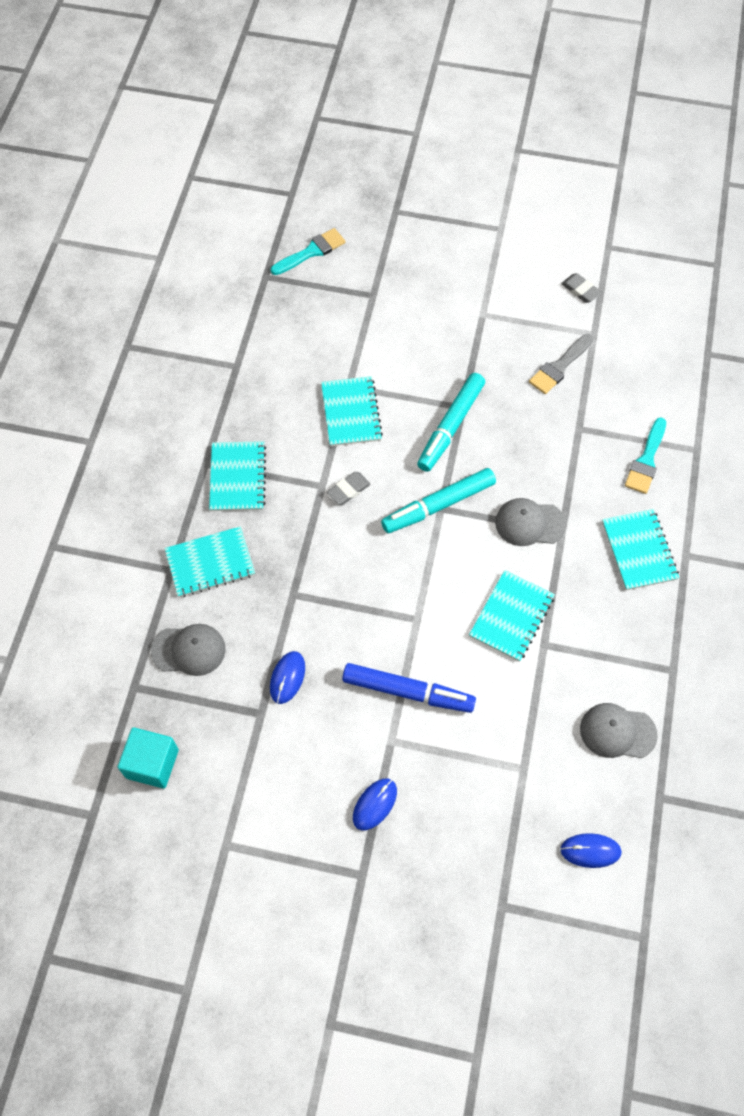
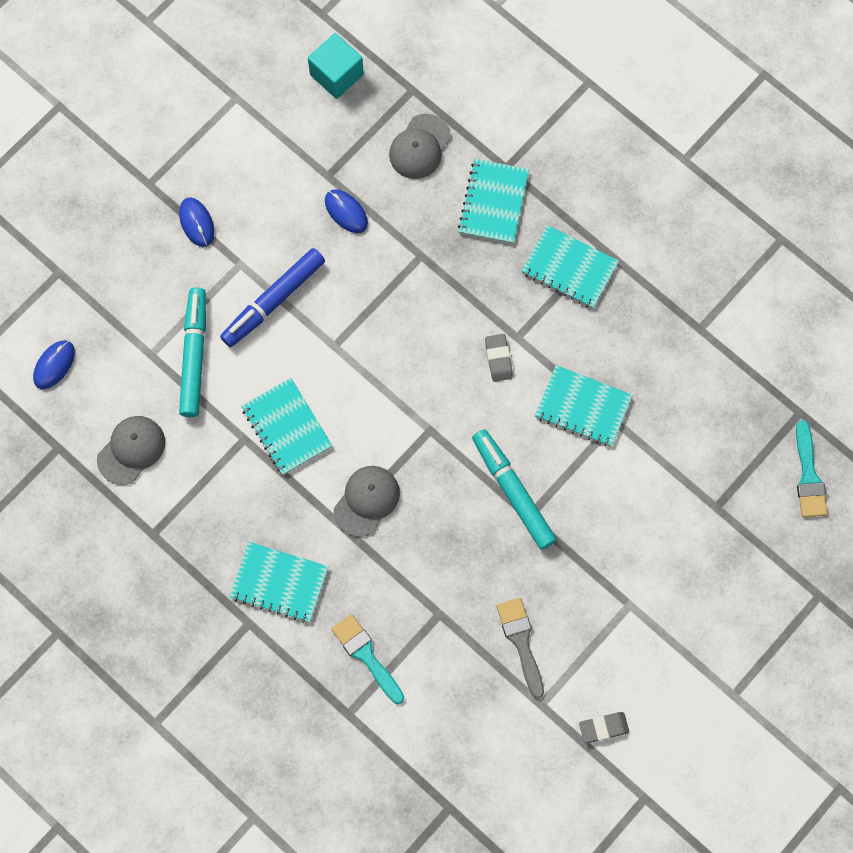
camera: 120 degrees right, 10 degrees up
turquoise marker [381,468,496,533] -> turquoise marker moved to [179,288,206,417]

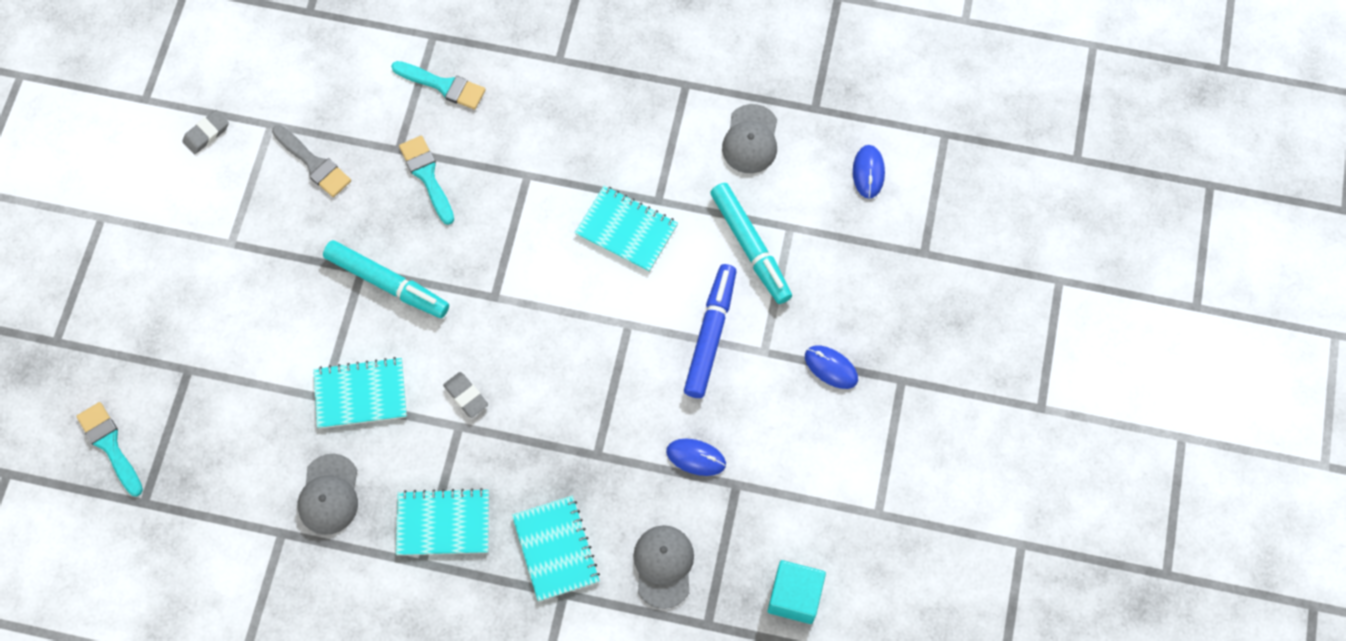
camera: 150 degrees right, 5 degrees down
turquoise notebook [230,542,329,623] -> none
grey cap [334,466,400,537] -> grey cap moved to [298,454,358,535]
none -> turquoise brush [399,136,454,225]

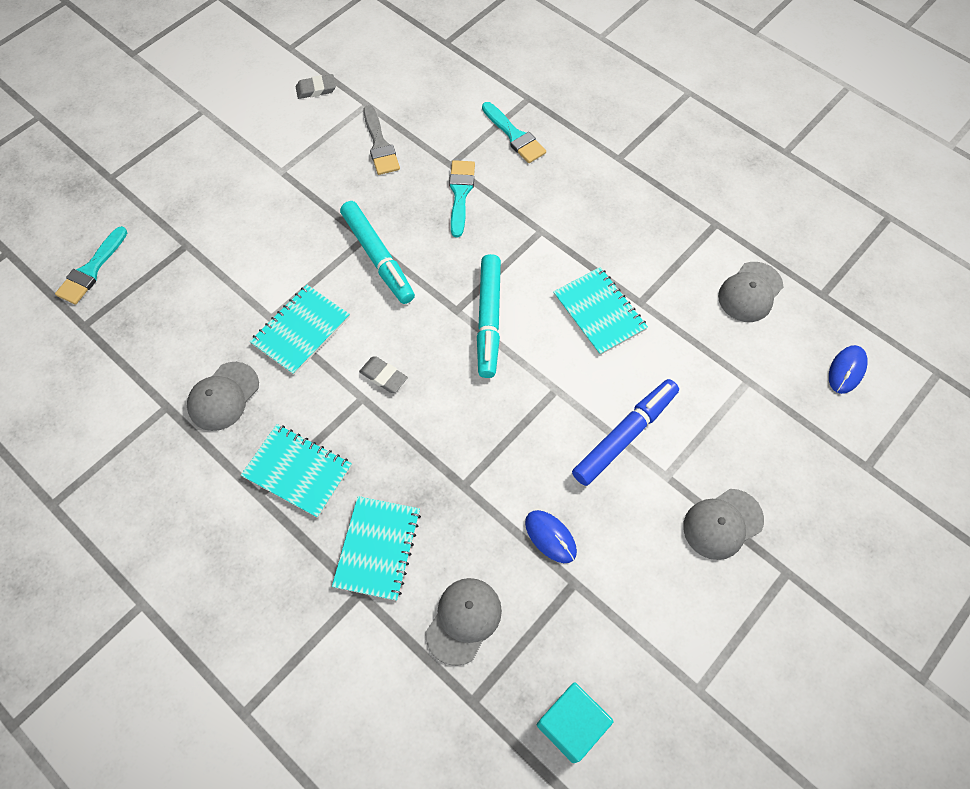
camera: 30 degrees right, 5 degrees down
turquoise brush [76,402,143,496] -> turquoise brush turned 150 degrees counterclockwise [55,226,127,305]
turquoise notebook [313,357,407,429] -> turquoise notebook turned 75 degrees counterclockwise [250,285,350,375]
grey eraser [443,372,488,418] -> grey eraser turned 45 degrees counterclockwise [359,356,408,393]
turquoise marker [710,183,792,304] -> turquoise marker moved to [477,254,501,378]
blue mouse [805,346,858,389] -> grey cap [683,489,764,560]

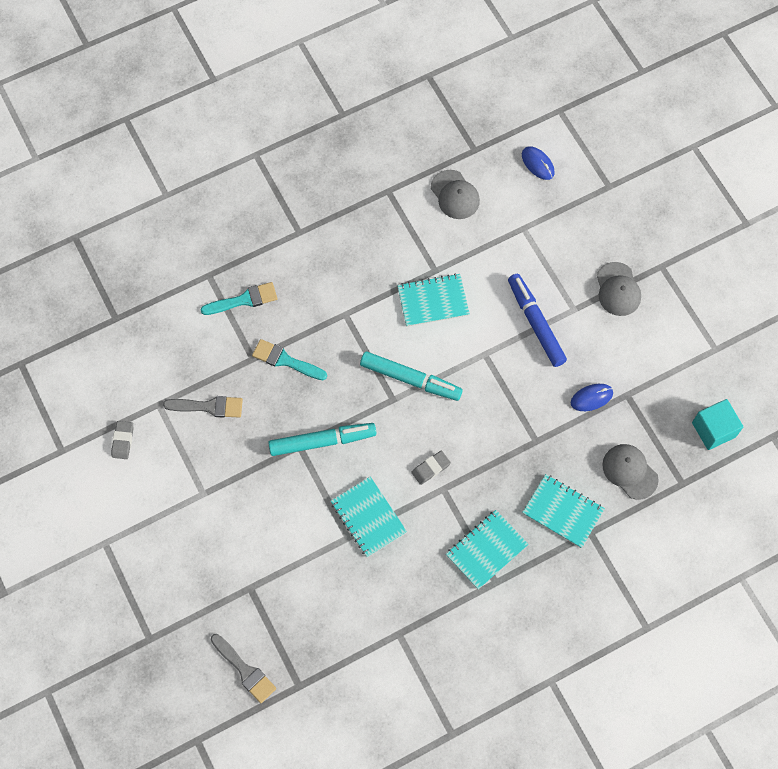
camera: 70 degrees left, 5 degrees up
turquoise brush [55,226,127,305] -> grey brush [211,634,276,703]
grey cap [187,362,259,431] -> none

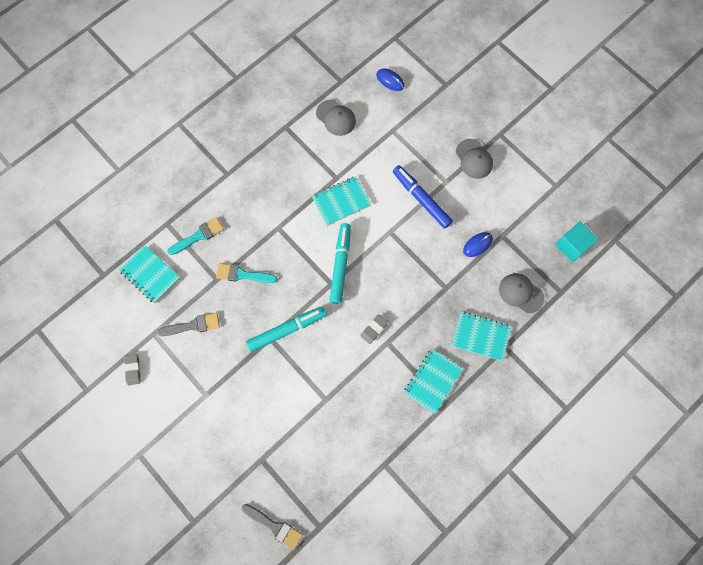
camera: 15 degrees left, 5 degrees up
turquoise notebook [331,477,407,557] -> turquoise notebook moved to [119,245,180,303]
turquoise marker [360,351,463,401] -> turquoise marker turned 90 degrees counterclockwise [330,223,351,304]

